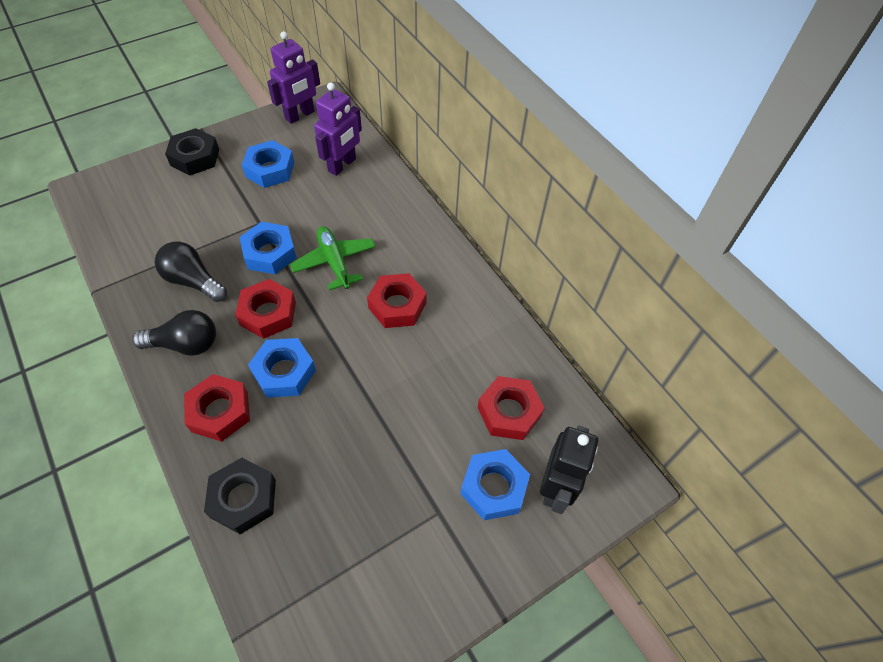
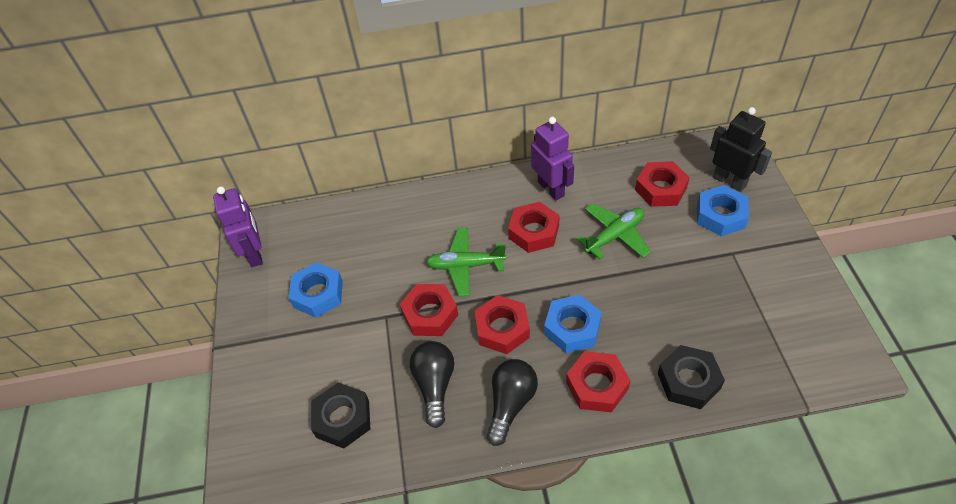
camera: 60 degrees left, 5 degrees down
black light bulb [155,242,227,302] -> black light bulb turned 120 degrees clockwise [410,341,454,428]
black nut [165,128,219,175] -> black nut moved to [311,383,370,449]
blue nut [239,222,297,274] -> red nut [400,284,458,336]
purple robot [314,82,362,176] -> purple robot moved to [531,117,574,201]
none -> green plane [577,203,651,259]

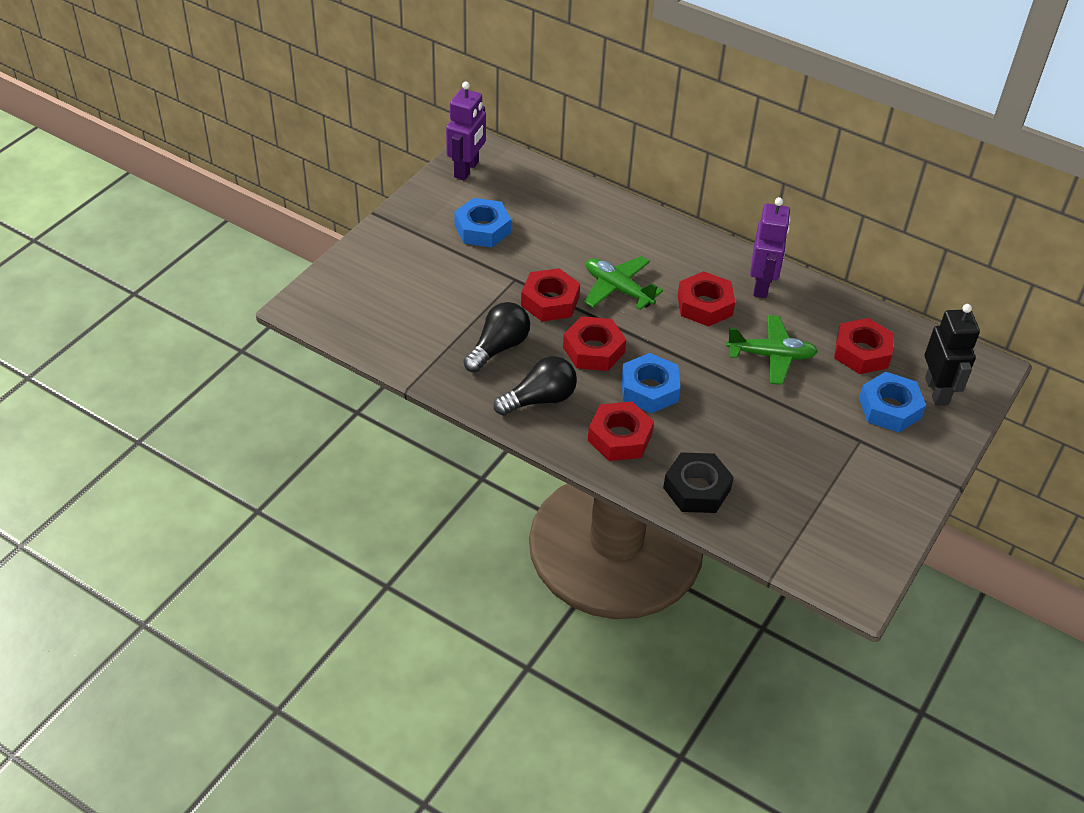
camera: 35 degrees right, 5 degrees down
black nut [311,383,370,449] -> none

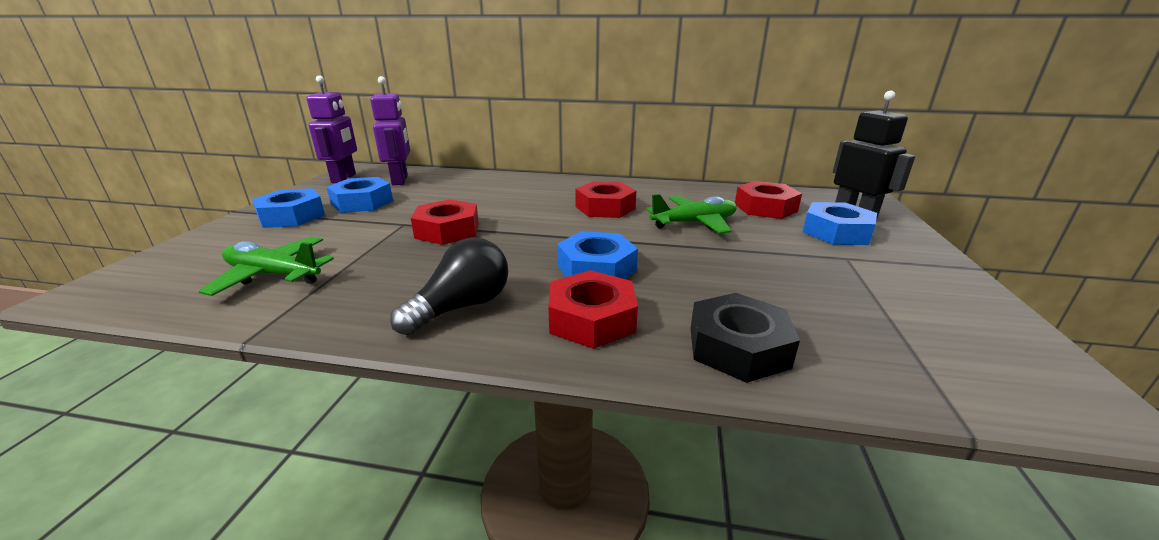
camera: 20 degrees left, 20 degrees down
black light bulb [463,302,530,372] -> none
red nut [563,316,626,371] -> none
green plane [584,256,663,310] -> green plane moved to [198,236,334,296]
purple robot [750,197,791,298] -> purple robot moved to [370,76,410,185]
none -> blue nut [252,188,325,228]

